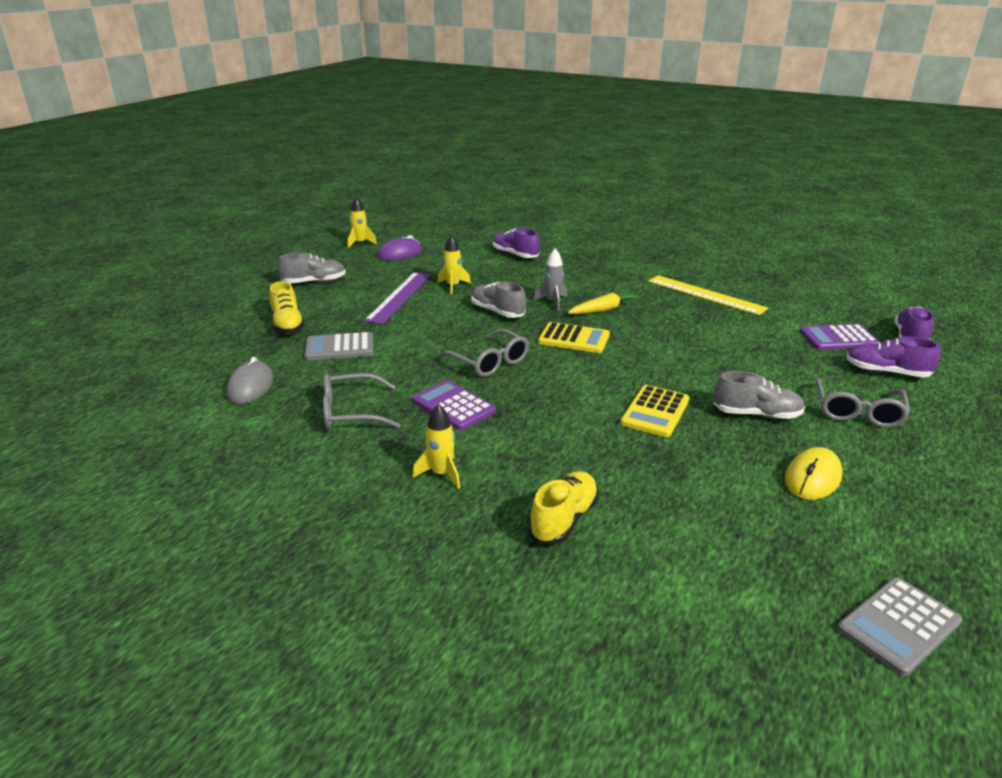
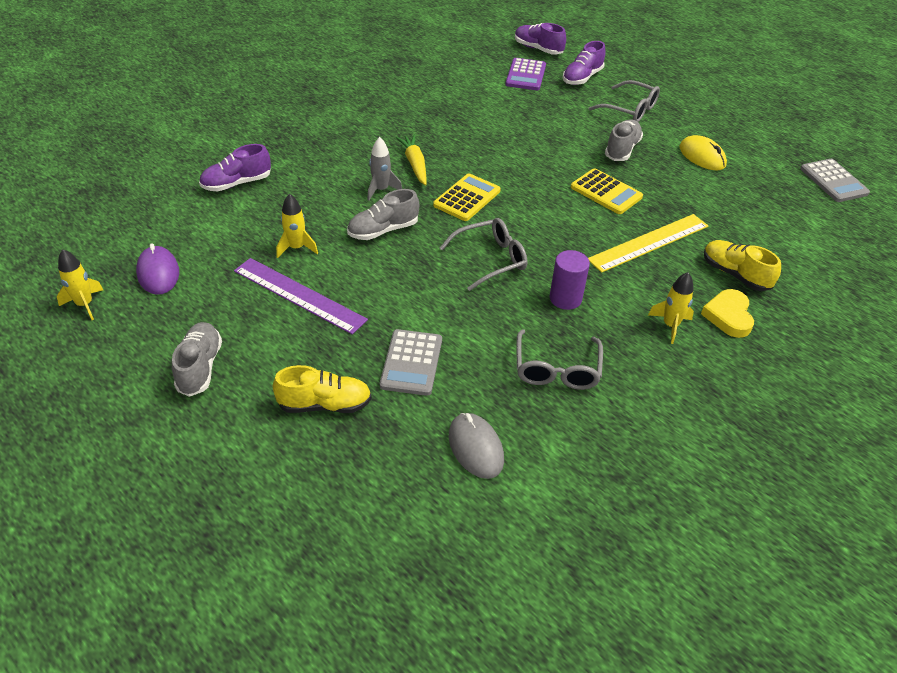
camera: 75 degrees left, 15 degrees up
grey mouse [226,357,274,404] -> grey mouse turned 45 degrees clockwise [449,413,504,479]
purple calculator [412,380,496,430] -> purple cylinder [549,250,590,310]
yellow ruler [648,275,768,315] -> yellow ruler moved to [588,214,708,273]
none -> yellow heart [701,289,754,338]

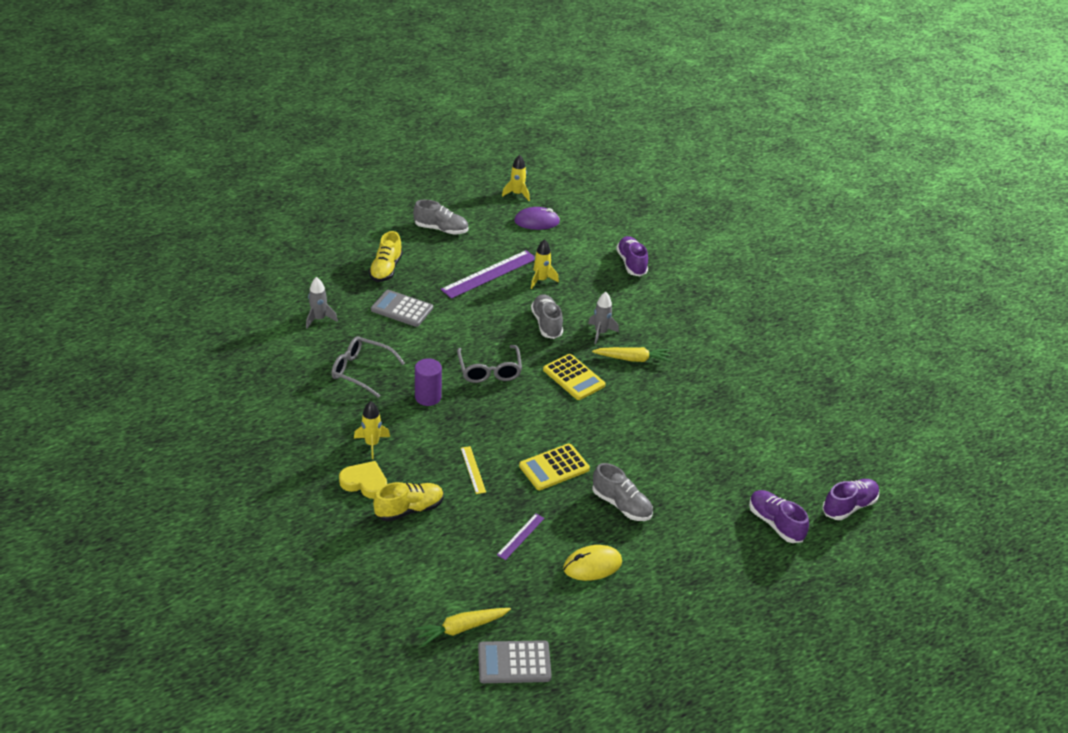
camera: 105 degrees right, 5 degrees down
grey mouse [449,413,504,479] -> grey rocket [306,277,338,328]
purple calculator [505,58,546,90] -> none
yellow ruler [588,214,708,273] -> yellow ruler [461,446,486,494], size x0.50
grey glasses [589,80,660,122] -> none
none -> yellow carrot [415,608,511,646]
none -> purple ruler [497,514,545,560]

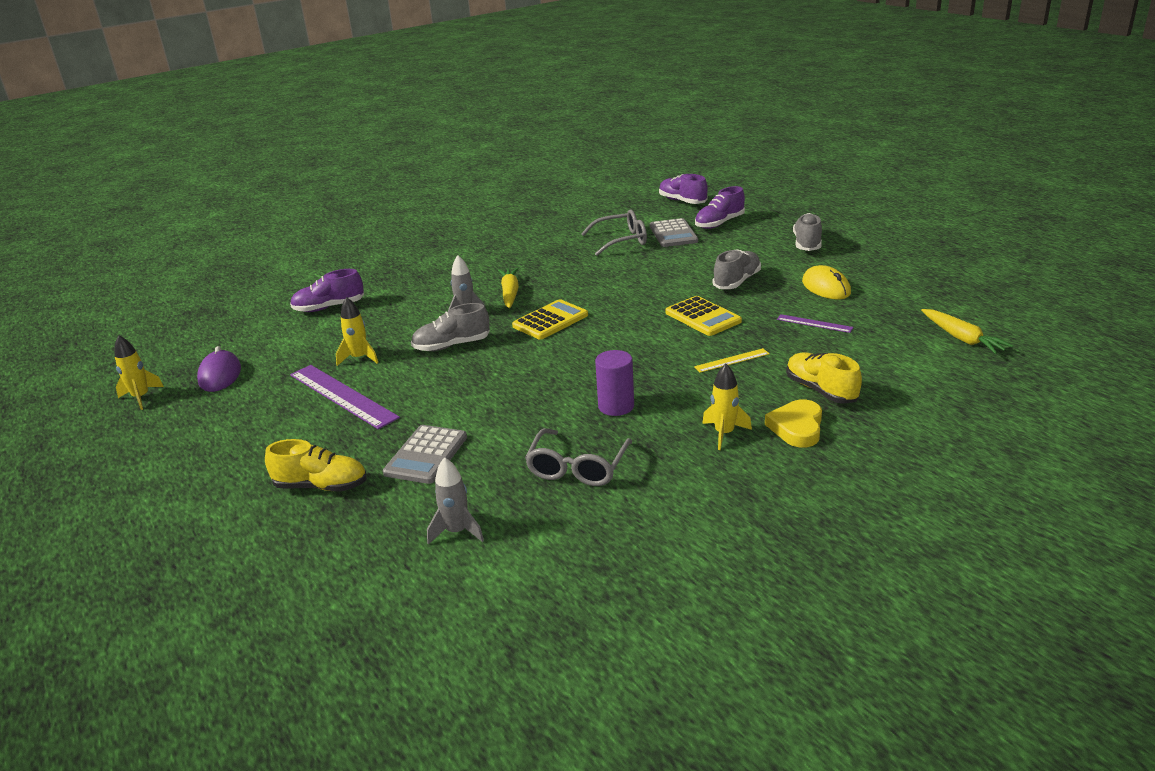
camera: 90 degrees left, 10 degrees down
grey shoe [413,199,468,235] -> grey shoe moved to [793,213,822,251]
grey glasses [457,345,522,383] -> grey glasses moved to [581,209,647,256]
grey calculator [478,640,552,683] -> grey calculator moved to [650,218,698,247]

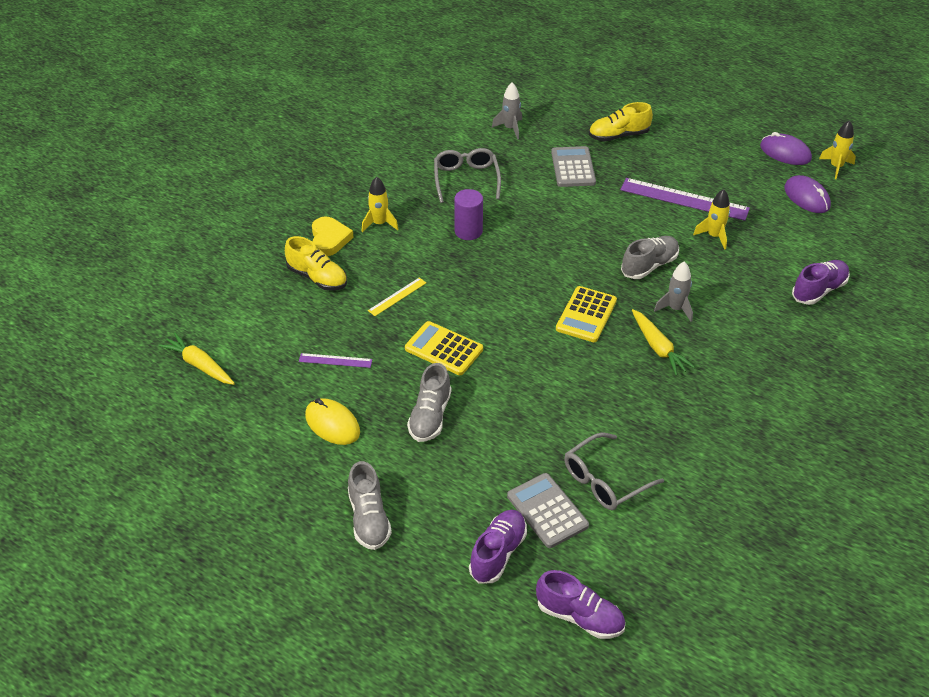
camera: 155 degrees right, 15 degrees up
none -> purple mouse [760,132,812,165]

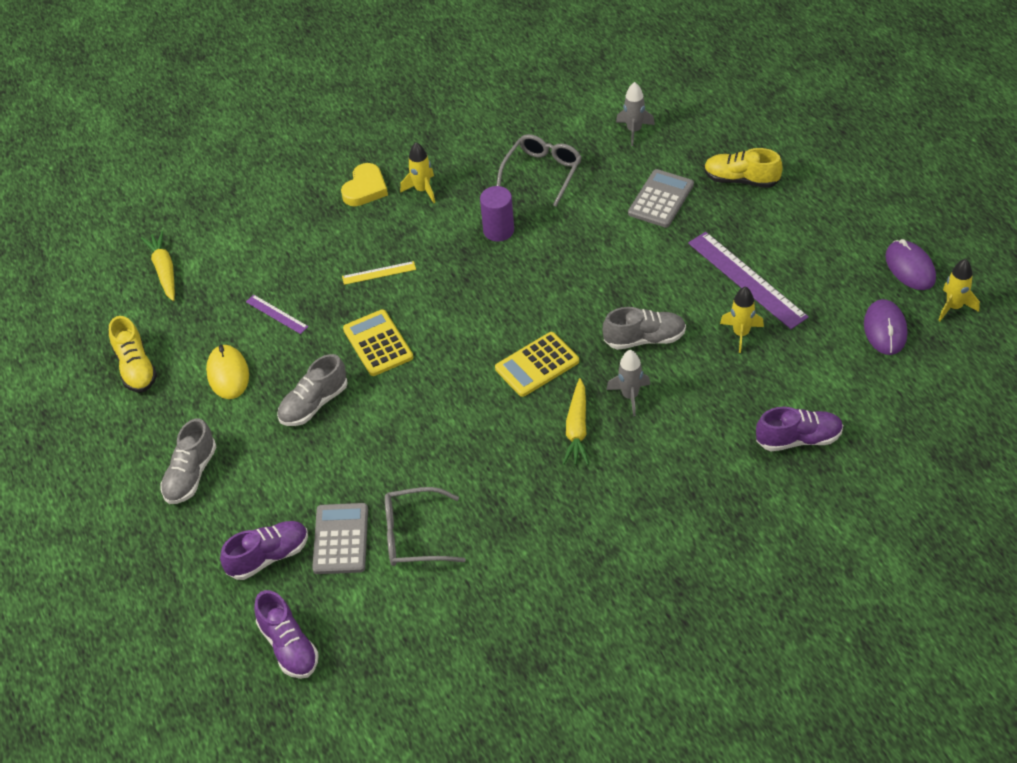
camera: 35 degrees right, 5 degrees up
yellow shoe [285,236,347,291] -> yellow shoe moved to [109,316,157,392]

